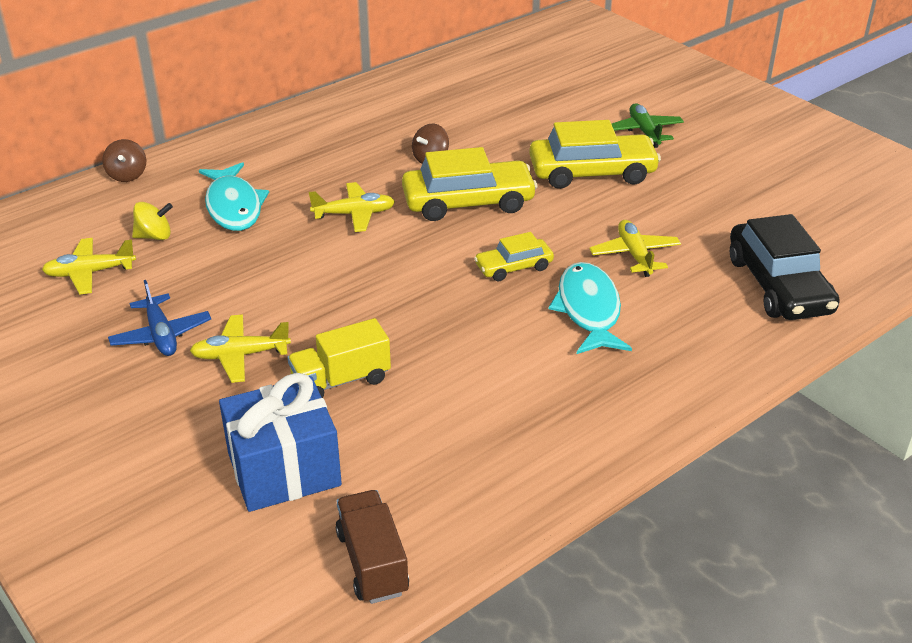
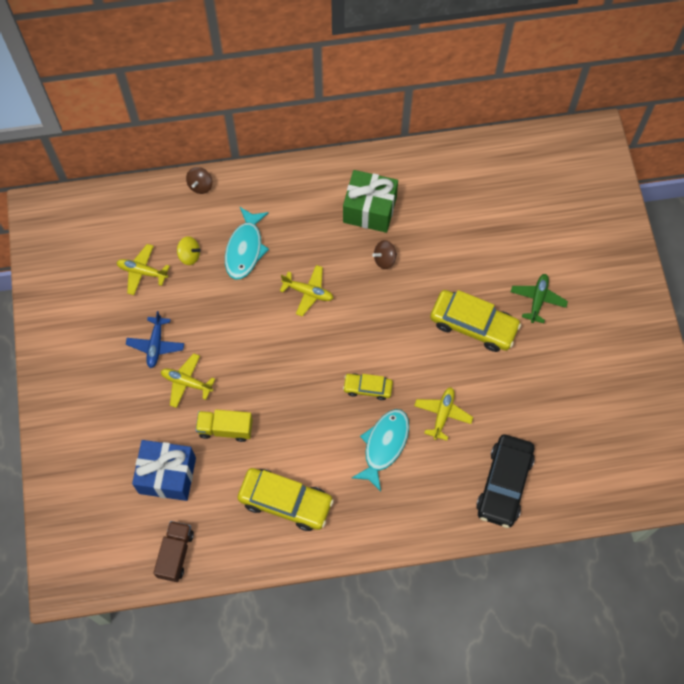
camera: 30 degrees right, 30 degrees up
yellow car [402,147,538,221] -> yellow car moved to [238,468,334,531]
none -> green gift [343,170,398,233]

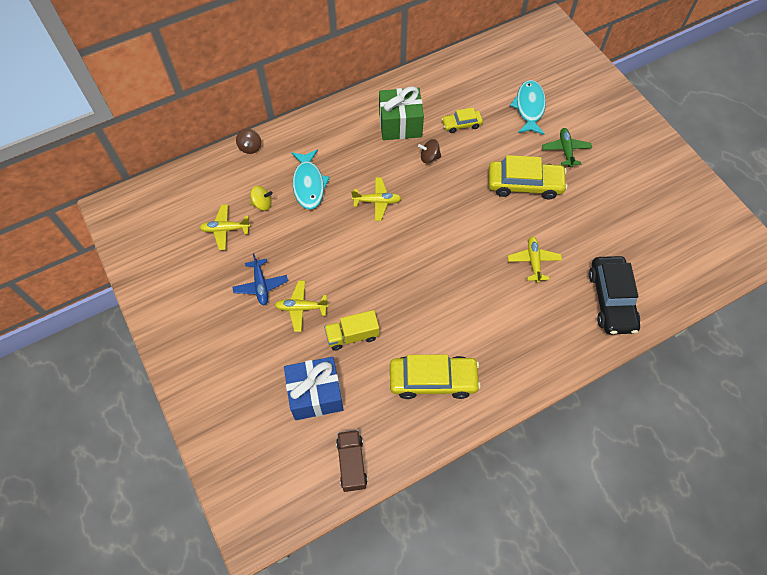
camera: 20 degrees left, 5 degrees down
yellow car [343,373,393,400] -> yellow car moved to [441,108,483,133]
turquoise fish [352,409,409,491] -> turquoise fish moved to [510,80,546,135]
brown spinning top [372,240,397,269] -> brown spinning top turned 45 degrees clockwise [418,139,441,163]

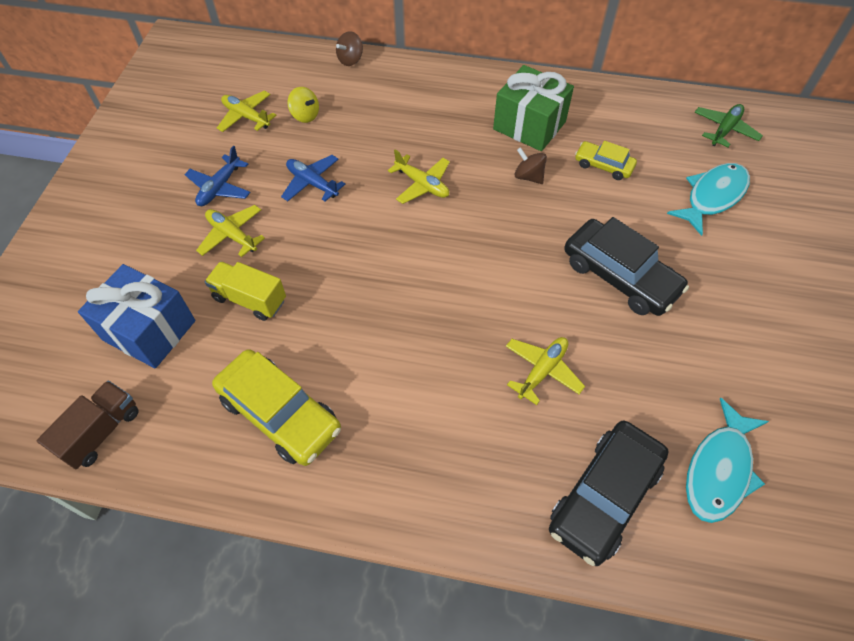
camera: 40 degrees right, 5 degrees down
turquoise fish [291,149,330,209] -> turquoise fish moved to [686,398,769,523]
yellow car [489,155,568,199] -> black car [564,217,689,316]
green plane [542,128,592,168] -> green plane moved to [694,104,763,147]
none -> blue plane [281,155,345,202]

